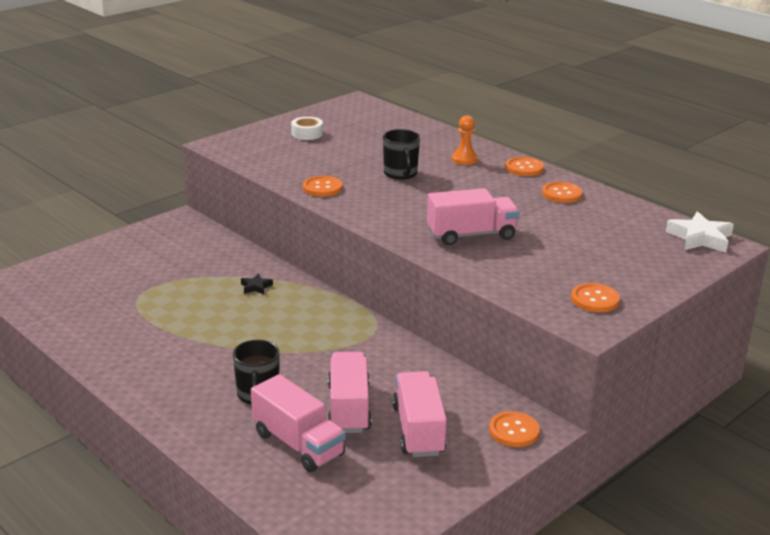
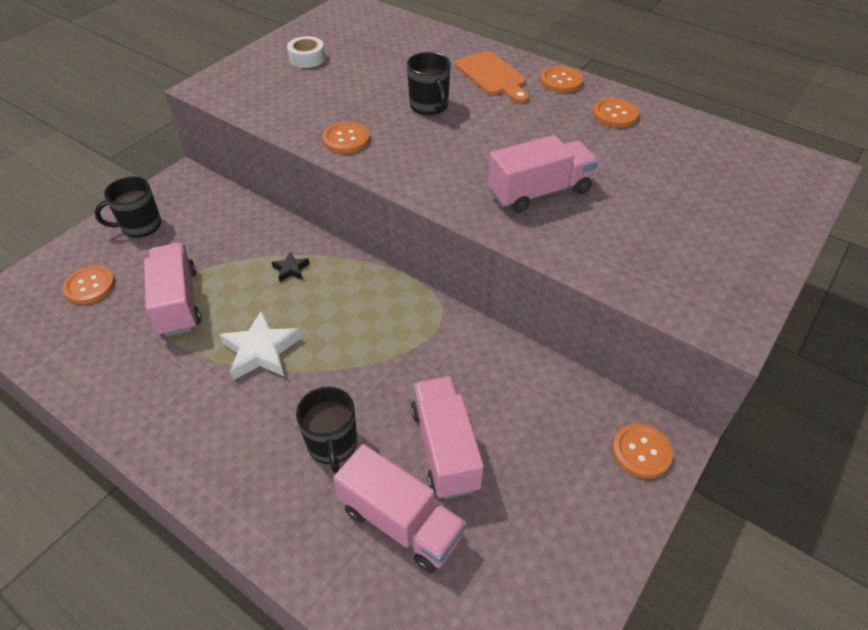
camera: 10 degrees left, 20 degrees up
pink truck [392,371,447,457] -> pink truck moved to [144,243,201,336]
orange pawn [452,115,478,165] -> orange cutting board [455,51,529,103]
orange button [571,283,620,312] -> orange button moved to [63,266,115,304]
white star [666,211,734,253] -> white star moved to [219,310,301,380]
none -> black mug [95,176,161,238]

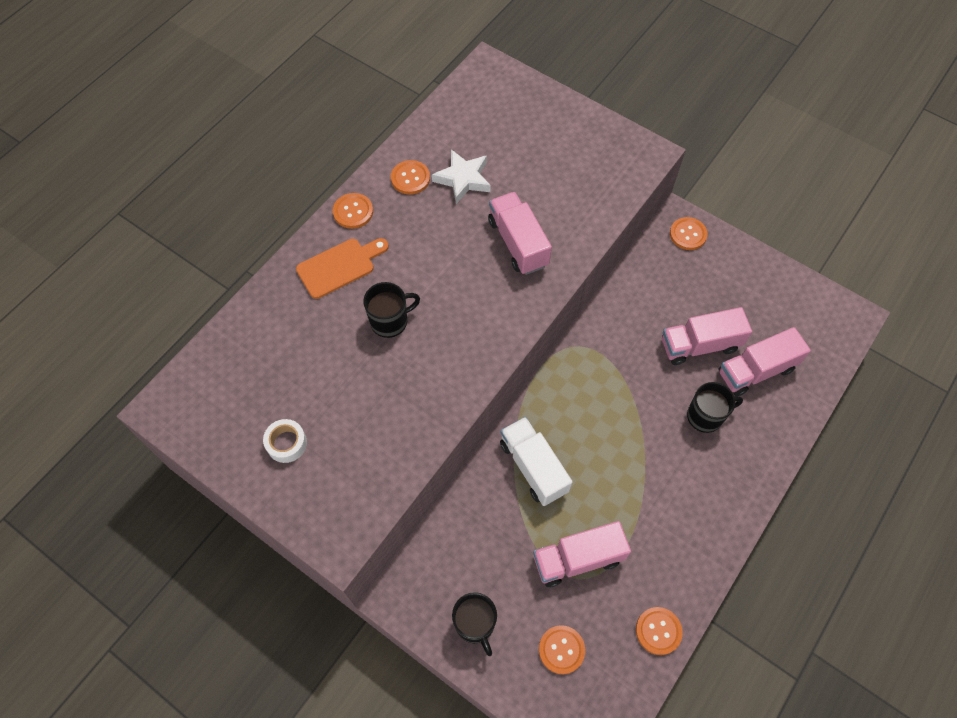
camera: 90 degrees left, 15 degrees up
white star [219,310,301,380] -> white star moved to [432,149,491,204]
black star [272,252,310,282] -> white truck [500,417,573,506]
orange button [323,122,370,154] -> orange button moved to [636,607,683,655]
pink truck [333,444,466,573] -> pink truck turned 150 degrees counterclockwise [719,327,811,396]

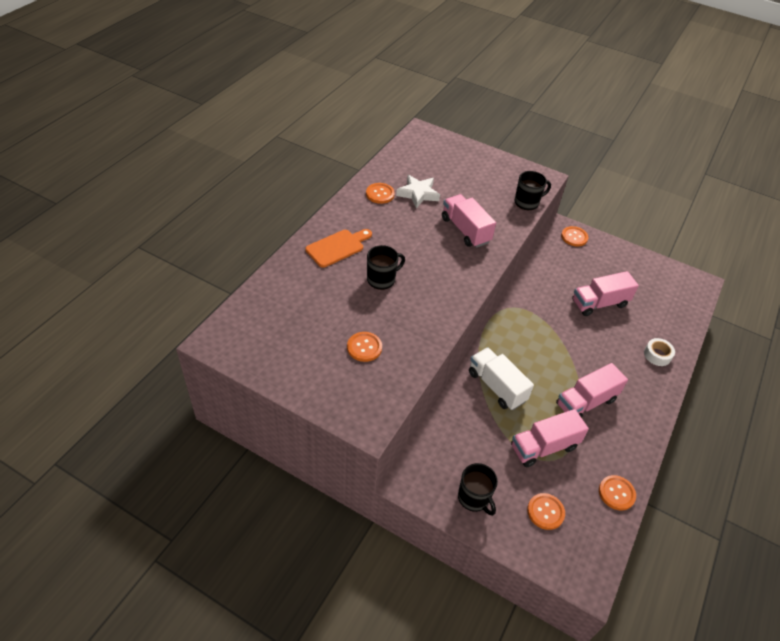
camera: 10 degrees left, 15 degrees down
white tape [263,419,307,463] -> white tape moved to [644,338,675,366]
orange button [333,193,373,229] -> orange button moved to [347,332,382,362]
black mug [687,382,743,433] -> black mug moved to [514,171,551,210]
pink truck [719,327,811,396] -> pink truck moved to [556,363,628,418]

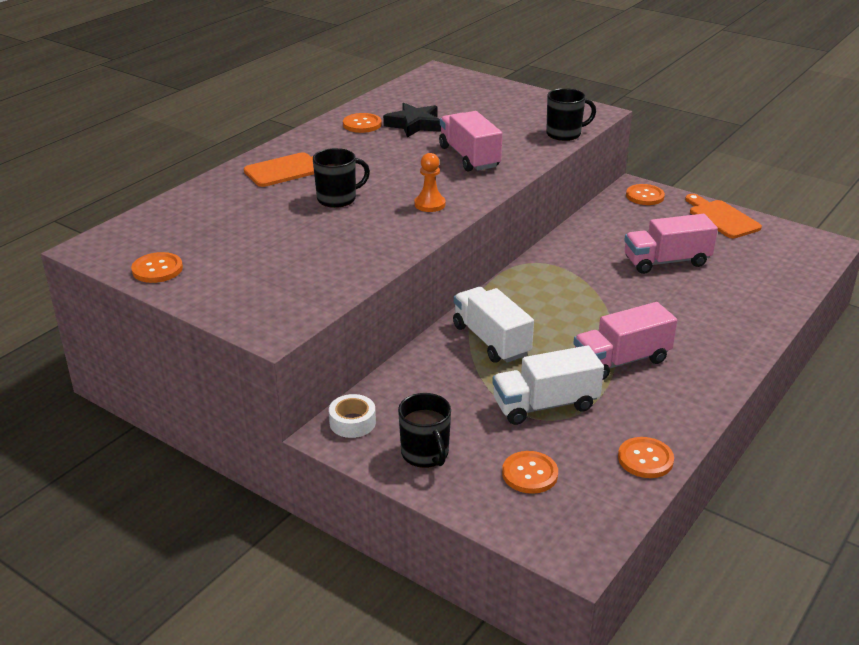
camera: 10 degrees right, 15 degrees down
orange button [347,332,382,362] -> orange button moved to [131,252,183,283]
white star [396,175,440,209] -> black star [383,103,441,138]
pink truck [511,409,589,467] -> white truck [492,345,604,425]
white tape [644,338,675,366] -> white tape moved to [329,394,376,438]
none -> orange pawn [415,153,446,212]
none -> orange cutting board [685,194,762,238]

